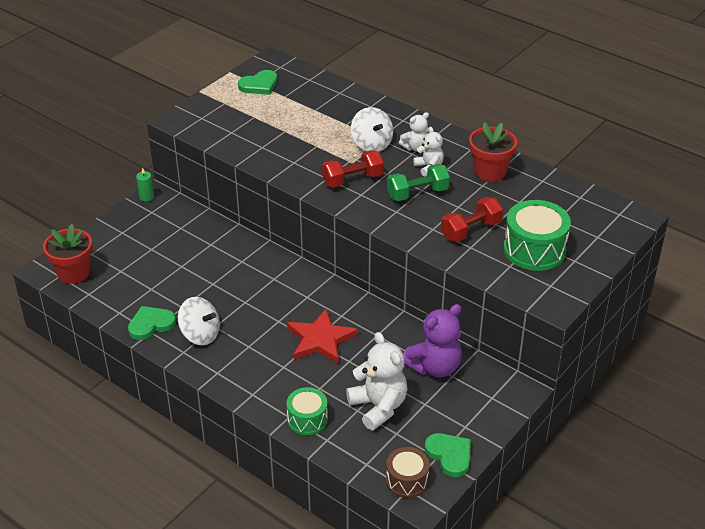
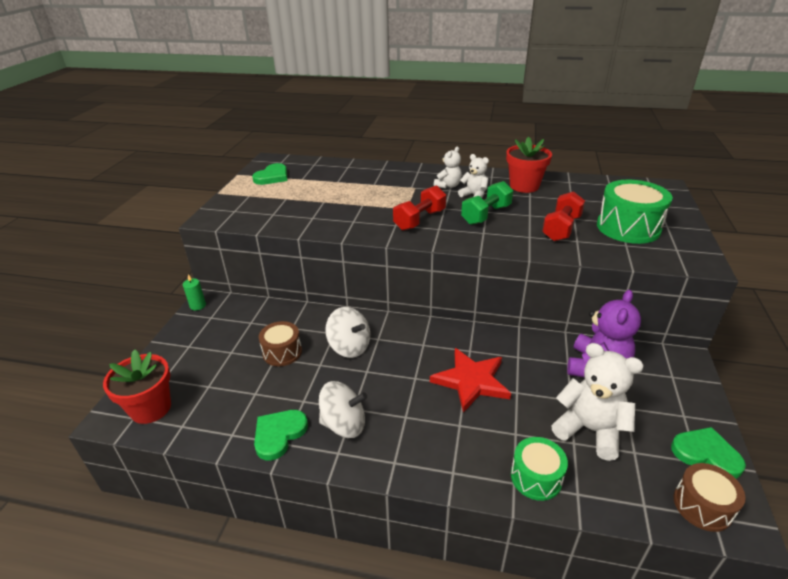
camera: 25 degrees left, 5 degrees down
white spinning top [351,107,393,152] -> white spinning top moved to [325,307,370,358]
none -> brown drum [259,321,302,366]

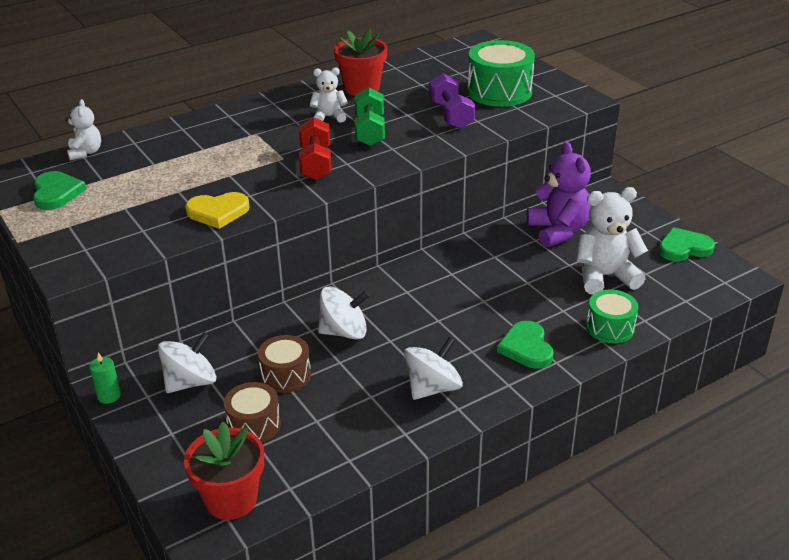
camera: 45 degrees left, 0 degrees up
green heart [254,410,308,461] -> green heart moved to [497,321,553,369]
red star [430,348,511,413] -> none
white teddy bear [434,147,462,189] -> white teddy bear moved to [66,99,101,161]
red dumbbell [542,191,585,241] -> purple dumbbell [429,73,475,129]
brown drum [674,463,746,532] -> brown drum moved to [224,382,281,442]
none -> white spinning top [158,332,216,393]
none -> yellow heart [185,192,250,229]

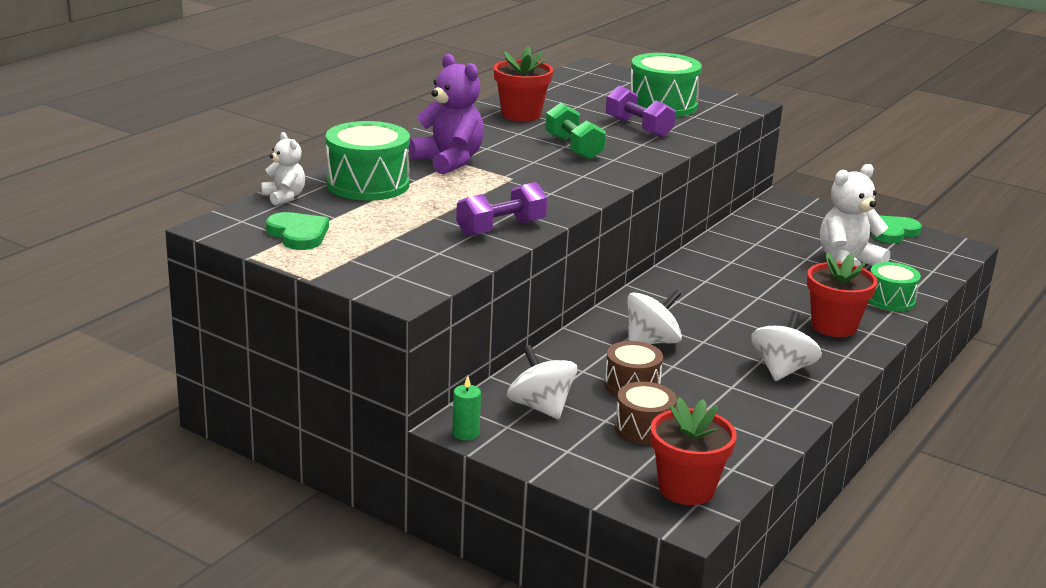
camera: 25 degrees left, 10 degrees down
white spinning top [158,332,216,393] -> white spinning top turned 60 degrees counterclockwise [507,345,577,419]
yellow heart [185,192,250,229] -> purple dumbbell [456,182,547,237]
red dumbbell [299,117,332,180] -> none
white teddy bear [310,67,348,123] -> none
green heart [497,321,553,369] -> red flower pot [807,252,877,337]
purple teddy bear [526,142,591,248] -> purple teddy bear moved to [409,54,484,175]
none -> green drum [326,121,410,201]

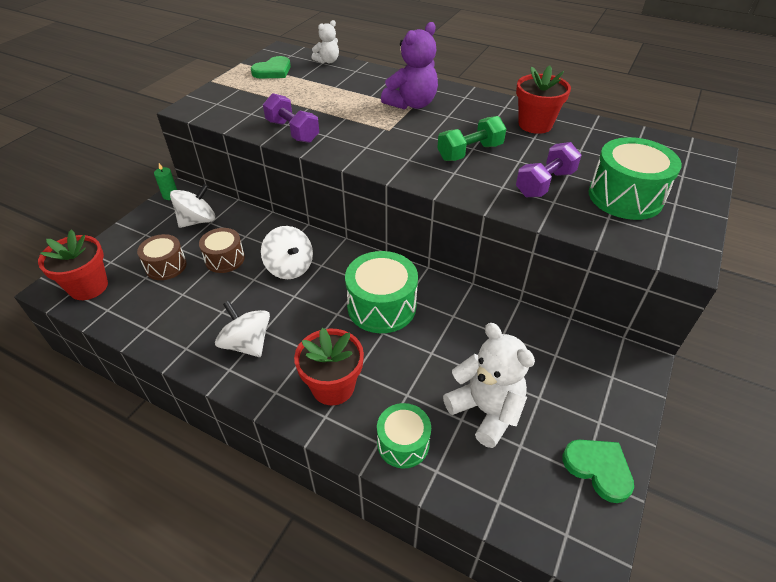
camera: 85 degrees right, 20 degrees up
green drum [326,121,410,201] -> green drum moved to [345,251,418,333]
white spinning top [751,312,822,381] -> white spinning top turned 150 degrees counterclockwise [215,301,270,357]

